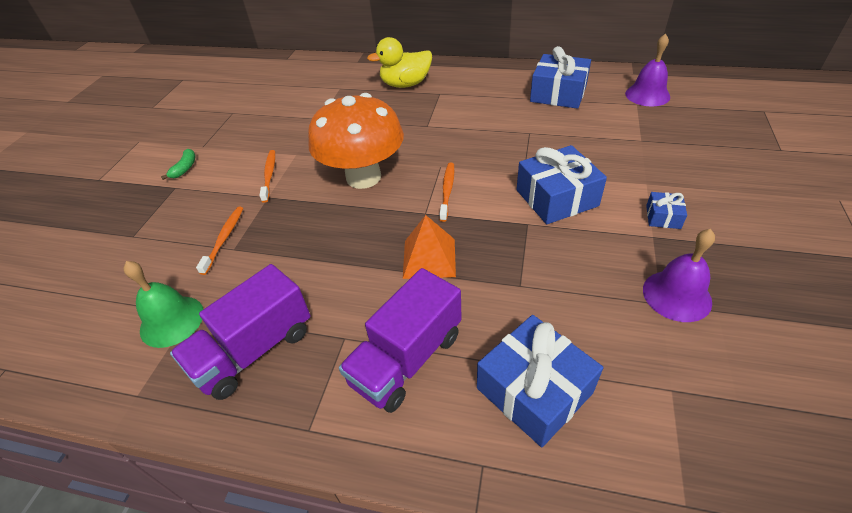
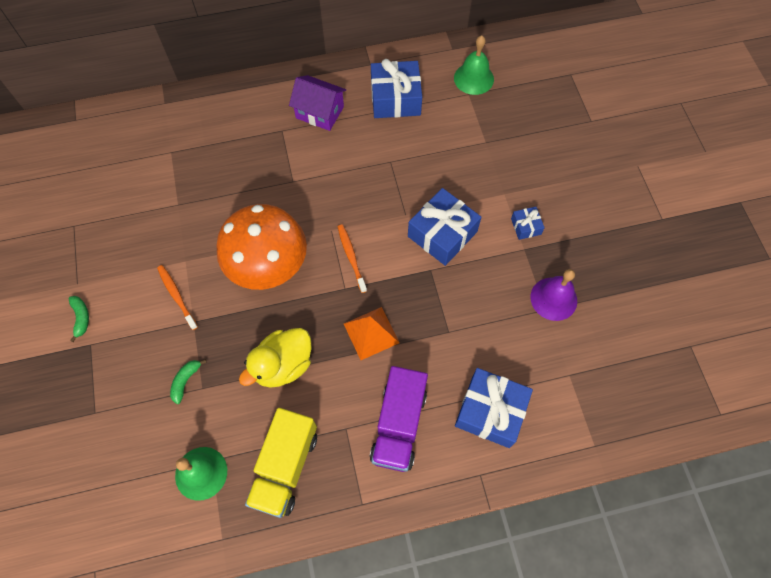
camera: 30 degrees left, 20 degrees up
purple truck [170,264,310,400] -> yellow truck [245,408,317,518]
orange toothbrush [196,207,243,275] -> green banana [170,359,207,404]
yellow duck [367,37,432,88] -> yellow duck moved to [239,328,312,388]
purple bell [625,33,670,107] -> green bell [454,35,494,95]
none -> purple house [289,75,346,131]

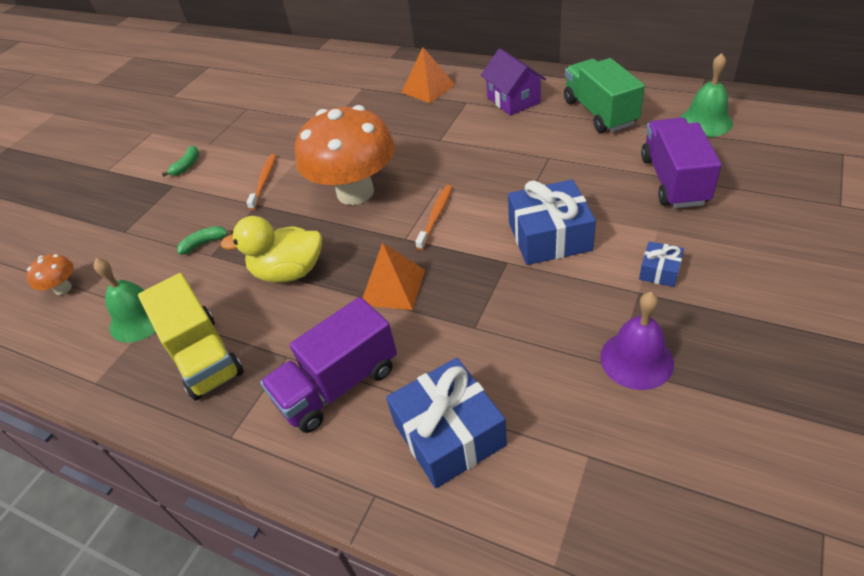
camera: 45 degrees right, 20 degrees down
yellow truck [245,408,317,518] -> yellow truck turned 90 degrees counterclockwise [138,273,244,400]
blue gift [371,59,422,118] -> green truck [564,58,645,133]
none -> orange mushroom [26,254,74,295]
none -> orange pyramid [401,47,455,103]
none -> purple truck [641,117,722,208]

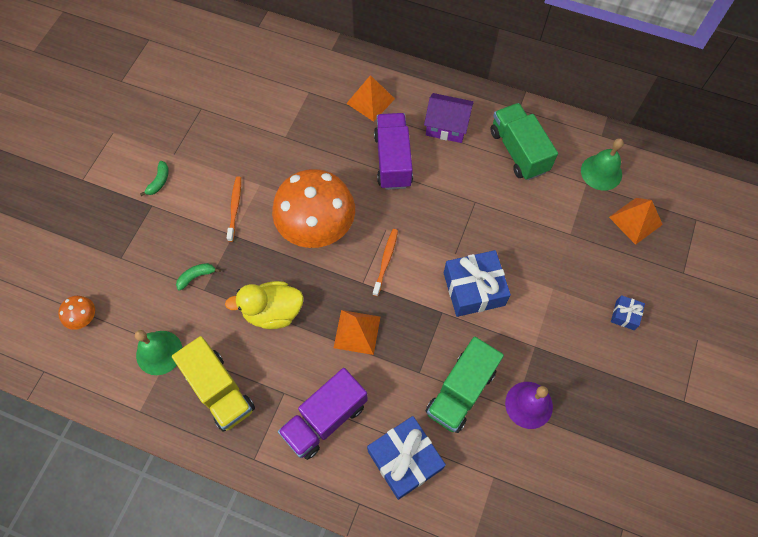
camera: 10 degrees left, 20 degrees up
purple house [481,48,546,116] -> purple house turned 45 degrees counterclockwise [424,93,474,143]
blue gift [639,241,684,287] -> blue gift moved to [611,295,645,330]
purple truck [641,117,722,208] -> purple truck moved to [374,113,413,190]
none -> green truck [425,337,504,433]
none -> orange pyramid [609,198,663,245]

